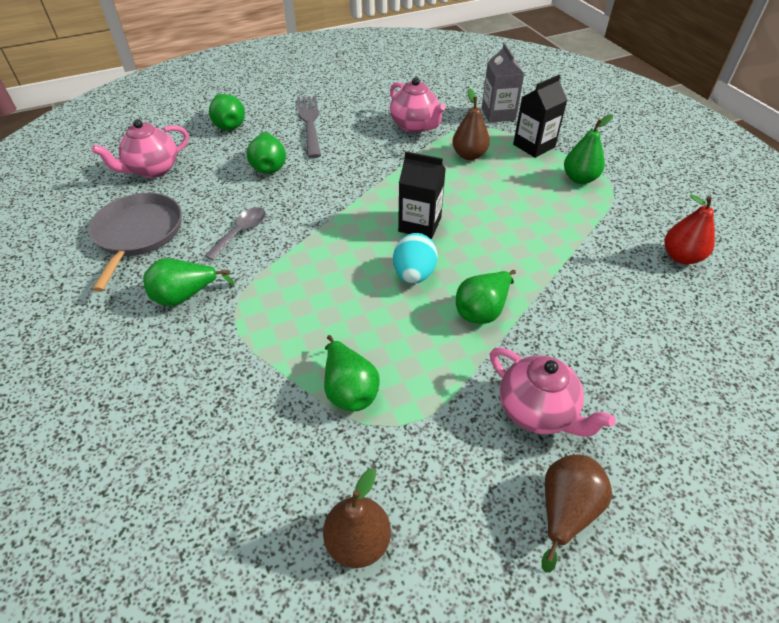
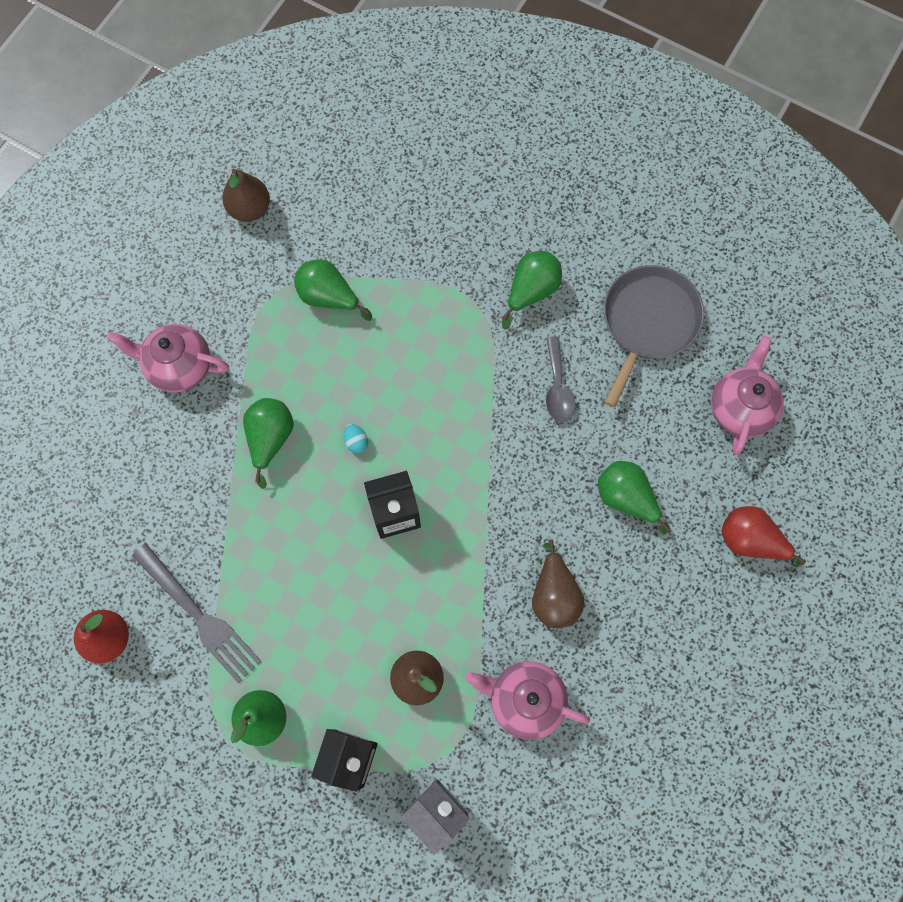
camera: 145 degrees right, 25 degrees up
grey pan [88,193,182,292] -> grey pan turned 120 degrees counterclockwise [604,265,704,407]
green pear [209,94,245,130] -> red pear [722,506,806,567]
grey fork [297,96,321,158] -> grey fork moved to [132,543,261,683]
turquoise egg [393,233,438,284] -> turquoise egg [344,424,368,453], size x0.49
brown pear [541,455,612,572] -> brown pear moved to [532,539,585,628]

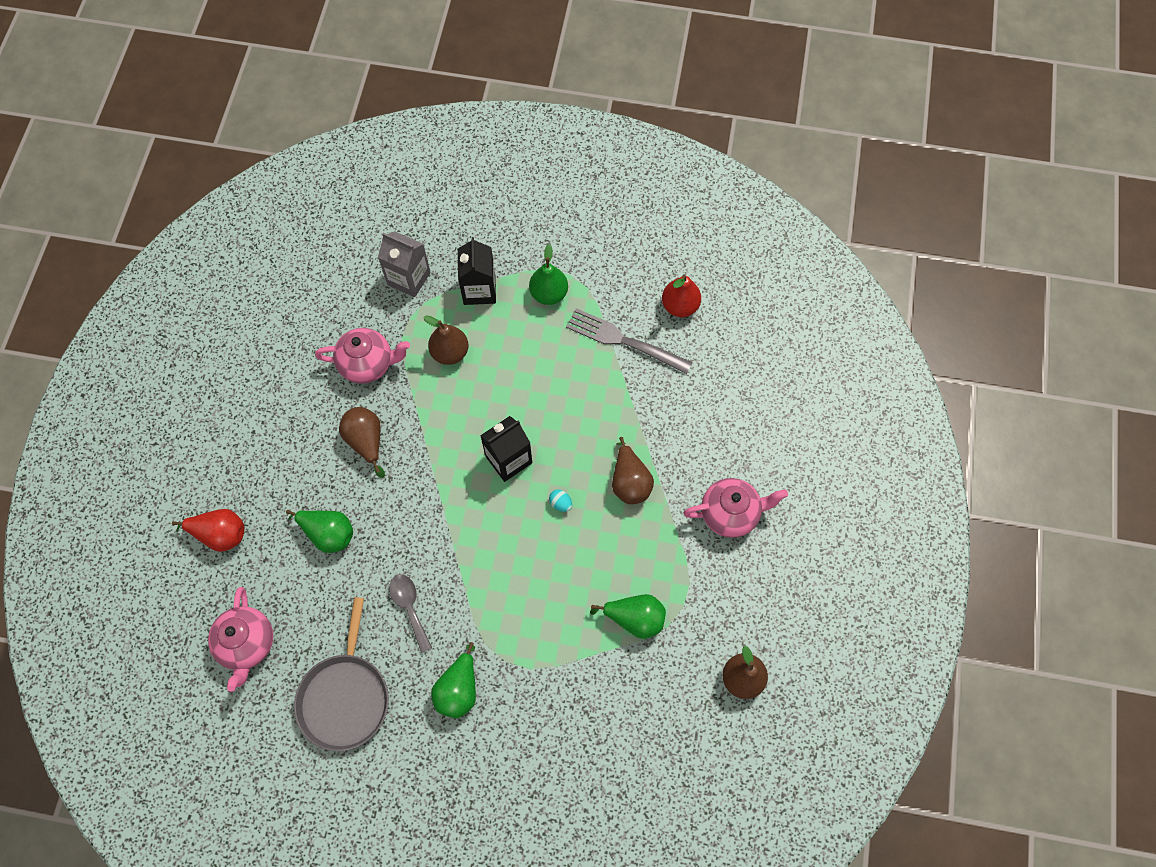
camera: 160 degrees right, 5 degrees down
green pear [243,398,294,489] -> brown pear [612,437,654,504]

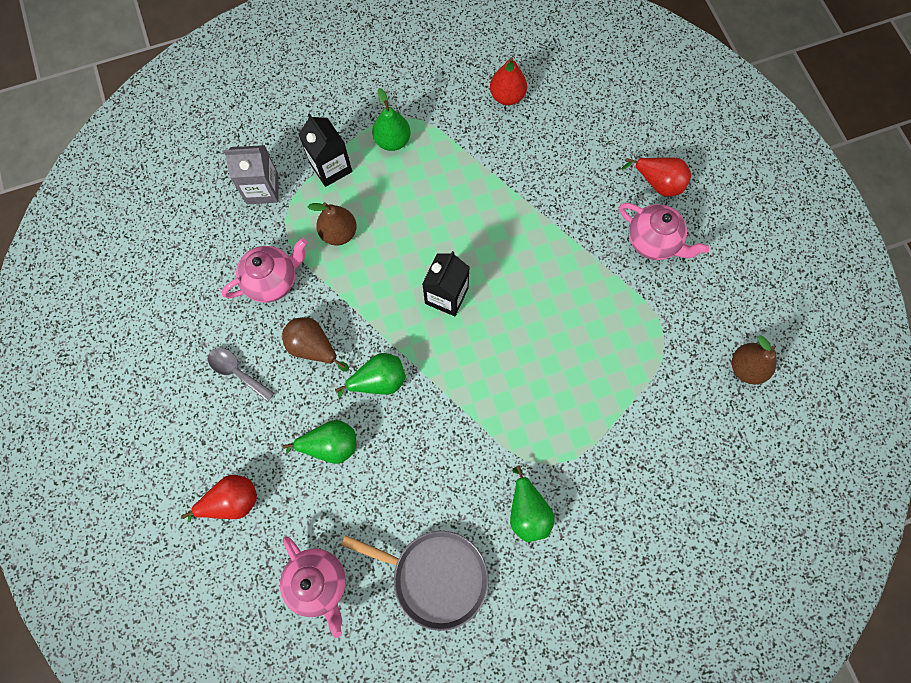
camera: 30 degrees left, 5 degrees up
grey pan [294,597,389,751] -> grey pan turned 45 degrees counterclockwise [341,531,489,631]
grey spoon [389,574,432,653] -> grey spoon moved to [208,348,275,402]
turquoise egg [549,489,572,512] -> none
grey fork [566,308,692,374] -> none
green pear [590,594,666,639] -> green pear moved to [335,353,406,398]
brown pear [612,437,654,504] -> none
pink teapot [684,478,788,538] -> pink teapot turned 75 degrees clockwise [619,203,709,260]
none -> red pear [621,157,691,197]

